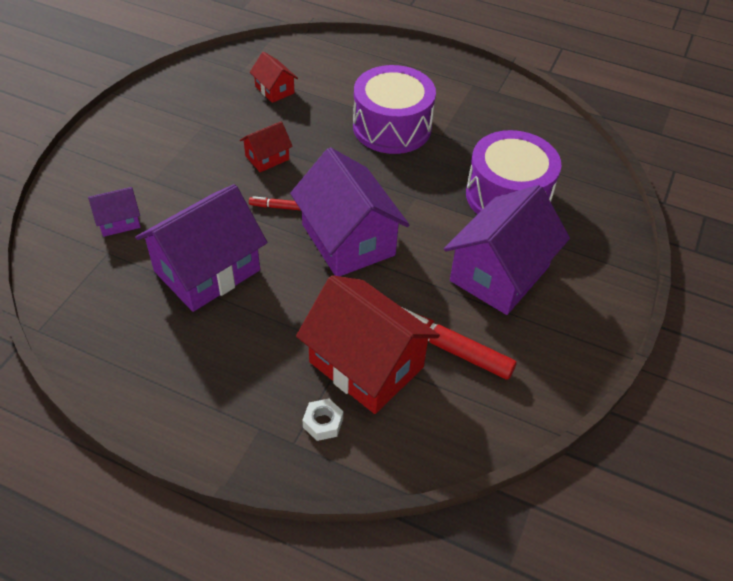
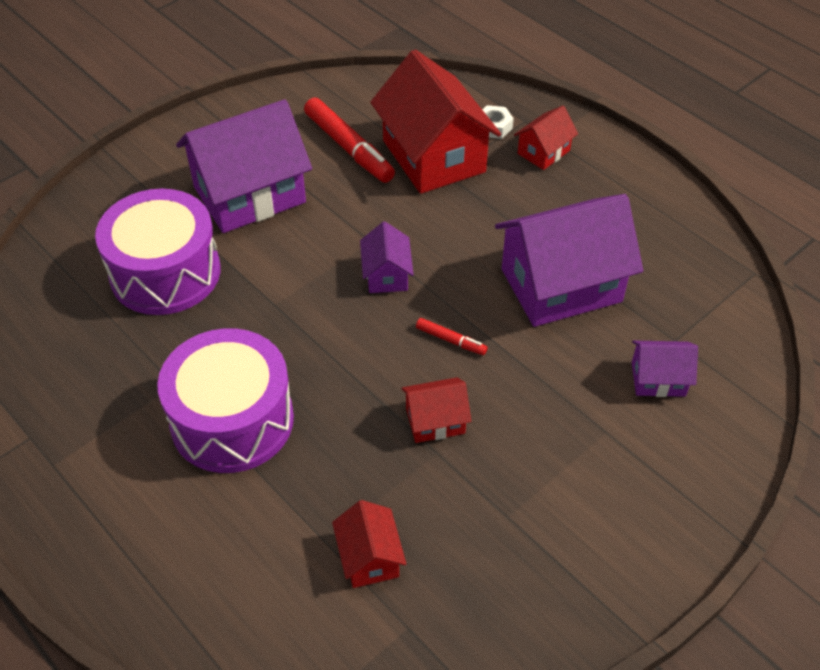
camera: 155 degrees left, 0 degrees up
purple house [290,147,409,276] -> purple house [360,222,414,293], size x0.48
none -> red house [514,106,578,170]

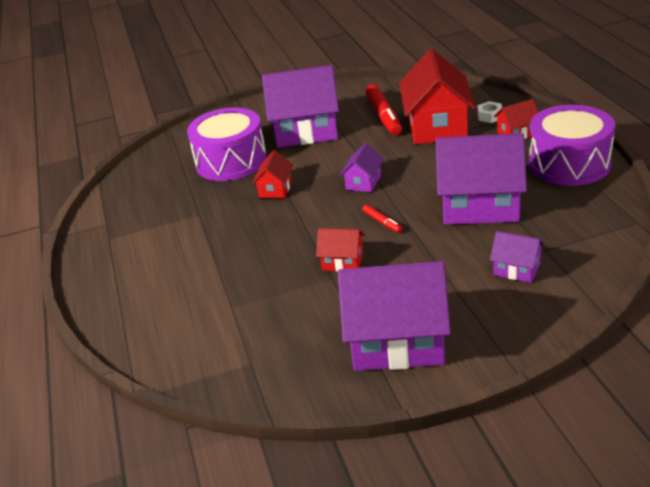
camera: 30 degrees right, 15 degrees down
purple drum [157,328,294,473] -> purple drum moved to [529,105,615,186]
red house [332,500,406,588] -> red house moved to [252,150,293,198]
none -> purple house [338,261,451,371]

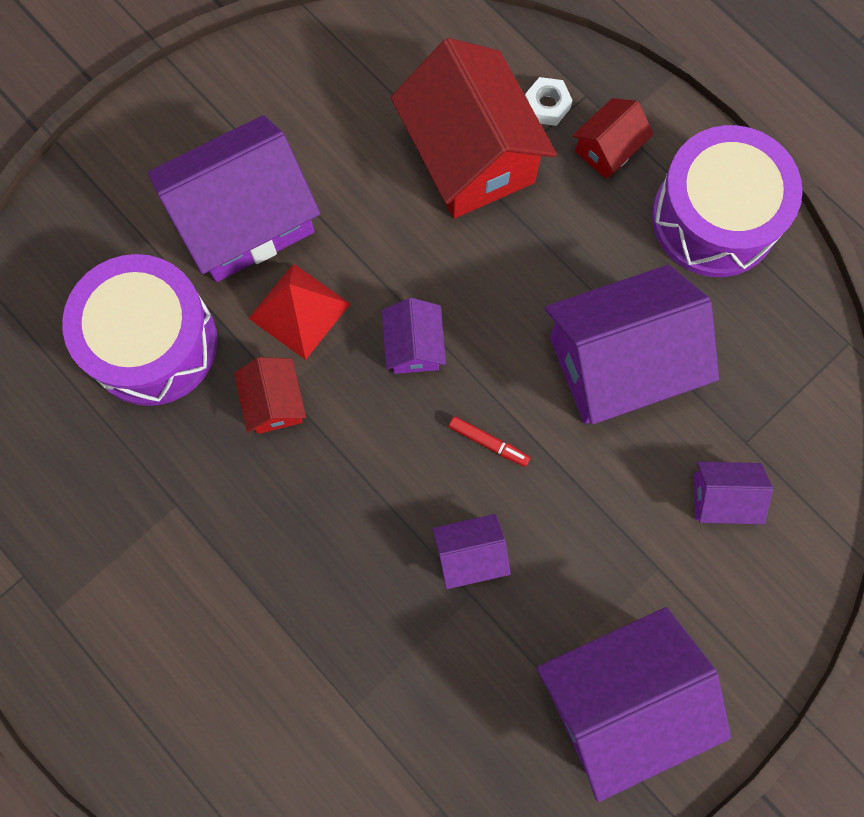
camera: 30 degrees left, 40 degrees up
red house [316,228,365,272] -> purple house [433,514,511,589]
red marker [366,84,402,135] -> none
none -> red pyramid [248,263,350,360]

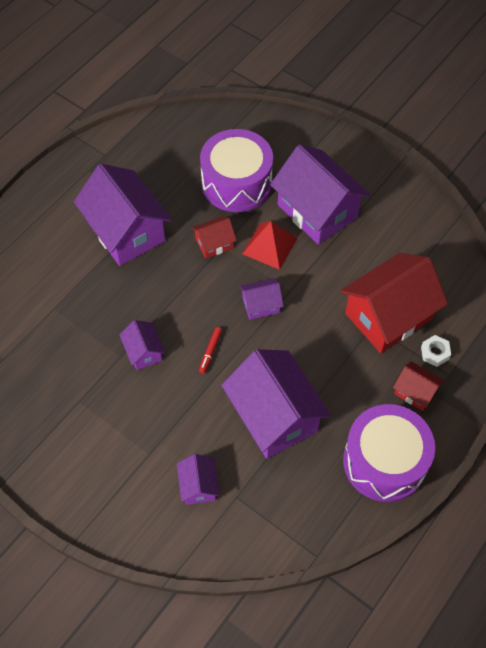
camera: 80 degrees right, 15 degrees down
purple house [537,607,731,802] -> purple house moved to [74,164,172,266]

